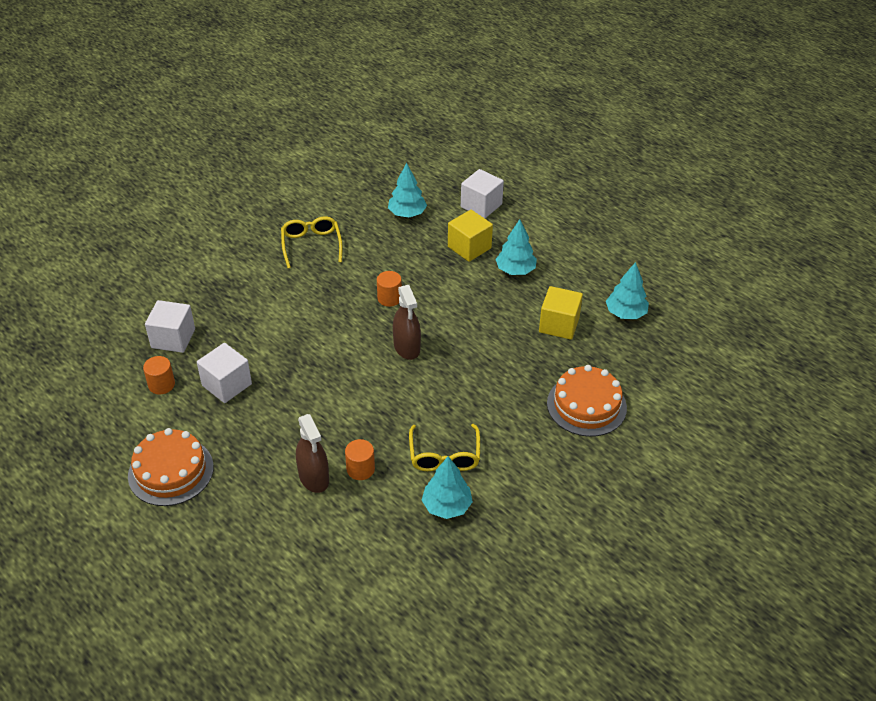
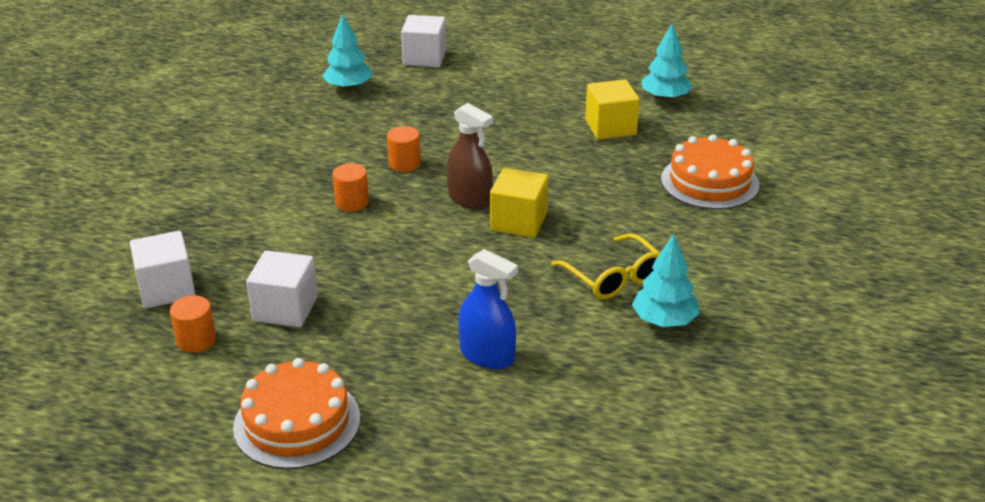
camera: 30 degrees left, 10 degrees down
yellow glasses [281,217,343,268] -> none
brown spray bottle [296,414,329,493] -> blue spray bottle [458,249,518,369]
orange cylinder [345,439,375,480] -> orange cylinder moved to [332,163,369,212]
yellow cube [448,210,493,262] -> yellow cube moved to [490,168,548,238]
turquoise tree [495,219,537,275] -> none

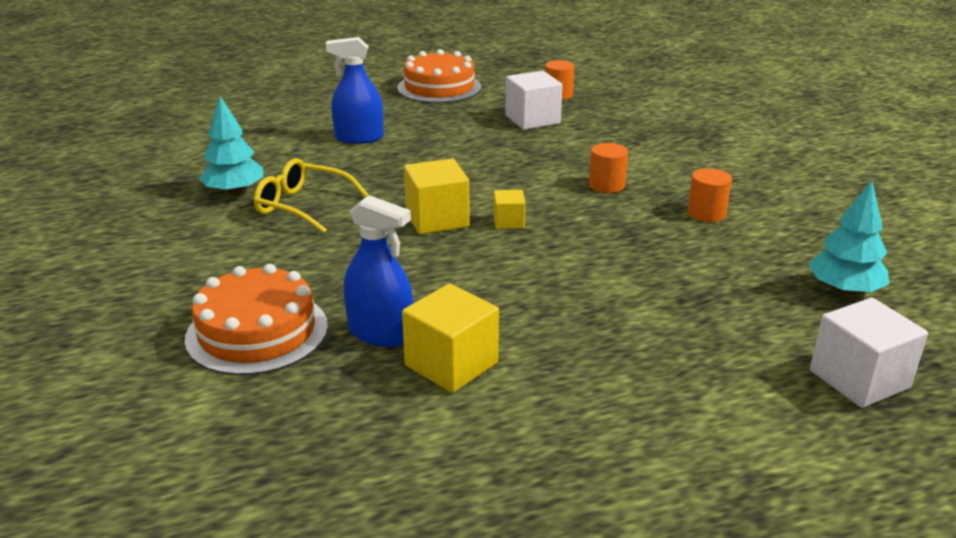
camera: 145 degrees right, 5 degrees down
white cube [130,231,196,308] -> none
orange cylinder [387,126,421,172] -> orange cylinder moved to [687,168,732,222]
brown spray bottle [447,103,493,210] -> yellow cube [494,190,526,229]
turquoise tree [641,23,692,101] -> none
none -> blue spray bottle [343,195,413,347]

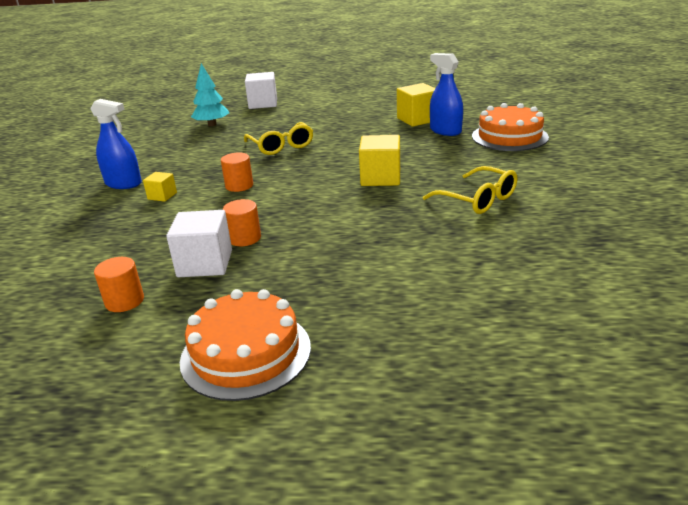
camera: 155 degrees left, 0 degrees up
turquoise tree [199,96,264,195] -> none
blue spray bottle [326,37,384,144] -> blue spray bottle moved to [90,99,142,189]
yellow cube [494,190,526,229] -> yellow cube moved to [143,172,177,202]
orange cylinder [687,168,732,222] -> orange cylinder moved to [223,199,261,246]
none -> yellow glasses [244,122,313,155]

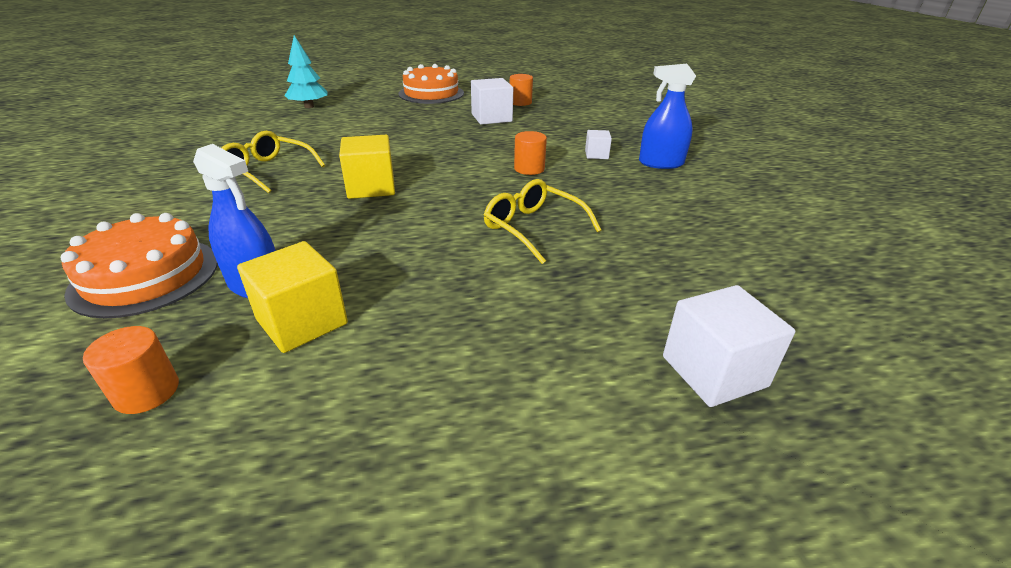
camera: 160 degrees right, 5 degrees up
yellow cube [143,172,177,202] -> white cube [585,130,612,159]
turquoise tree [191,63,229,126] -> turquoise tree moved to [284,35,327,108]
orange cylinder [223,199,261,246] -> orange cylinder moved to [83,326,179,414]

